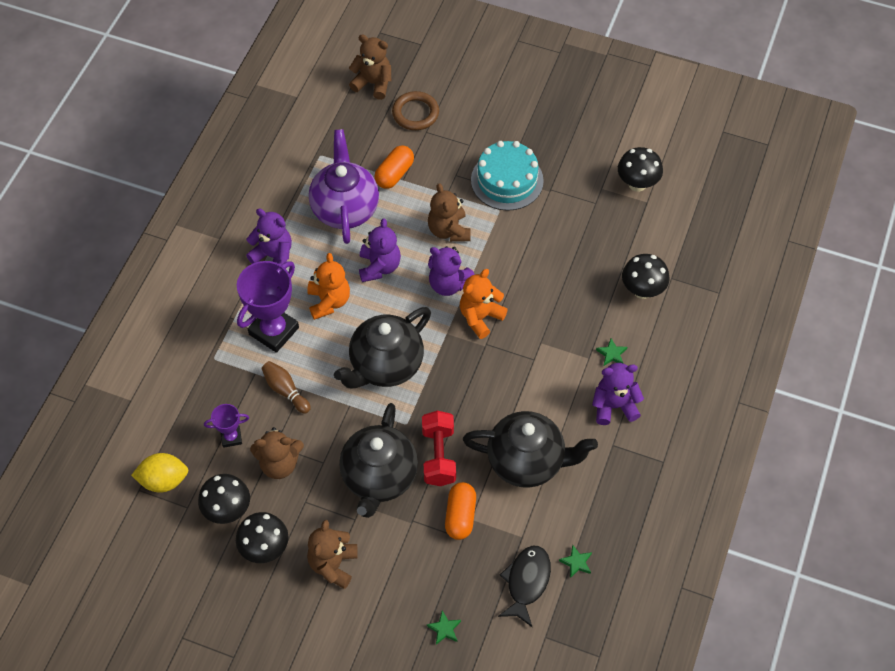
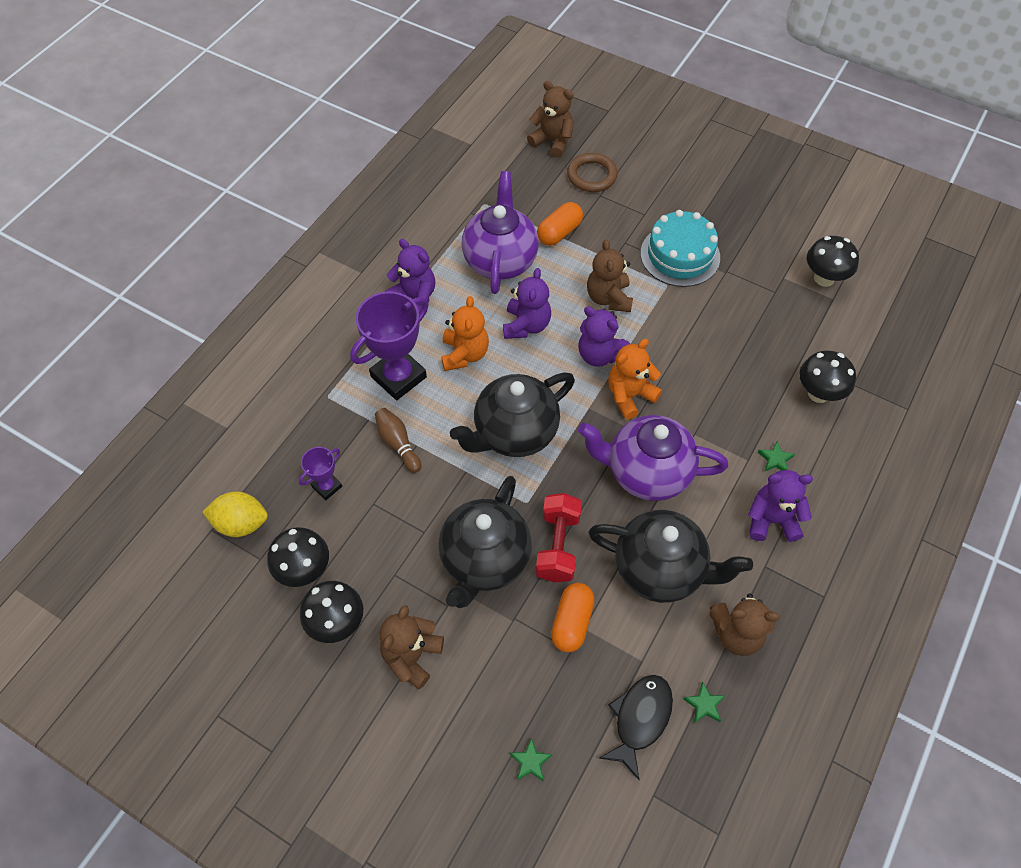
camera: 10 degrees right, 0 degrees up
purple trophy [204,404,249,448] -> purple trophy turned 45 degrees counterclockwise [299,447,342,500]
brown teddy bear [250,427,304,479] -> brown teddy bear moved to [709,593,780,656]
none -> purple teapot [578,415,728,501]

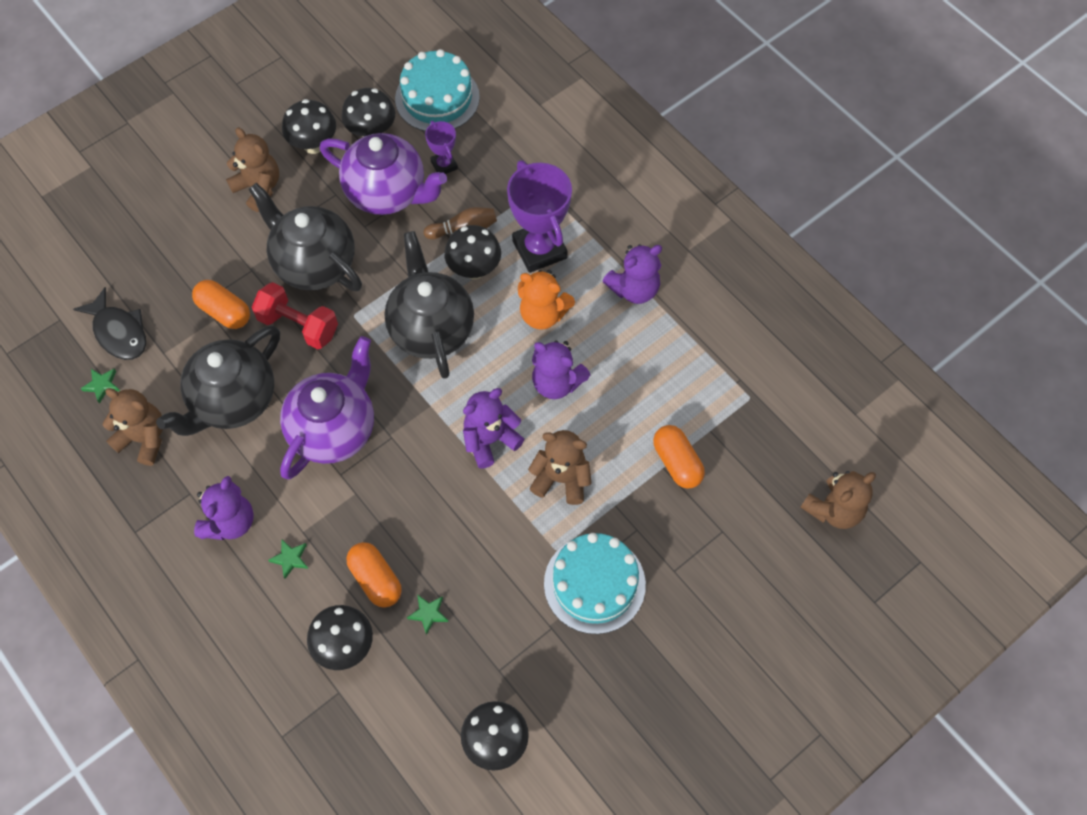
camera: 110 degrees right, 5 degrees up
yellow lemon [203,491,268,537] -> turquoise cake [395,49,480,132]
purple teapot [462,171,539,294] -> purple teapot moved to [320,133,447,215]
green star [510,738,552,782] -> green star moved to [407,594,448,635]
brown ring [567,153,618,192] -> none
orange teddy bear [608,339,662,420] -> none
brown teddy bear [709,593,780,656] -> brown teddy bear turned 90 degrees clockwise [103,388,163,466]
none -> orange capsule [347,542,402,608]
none -> black mushroom [444,225,501,279]

